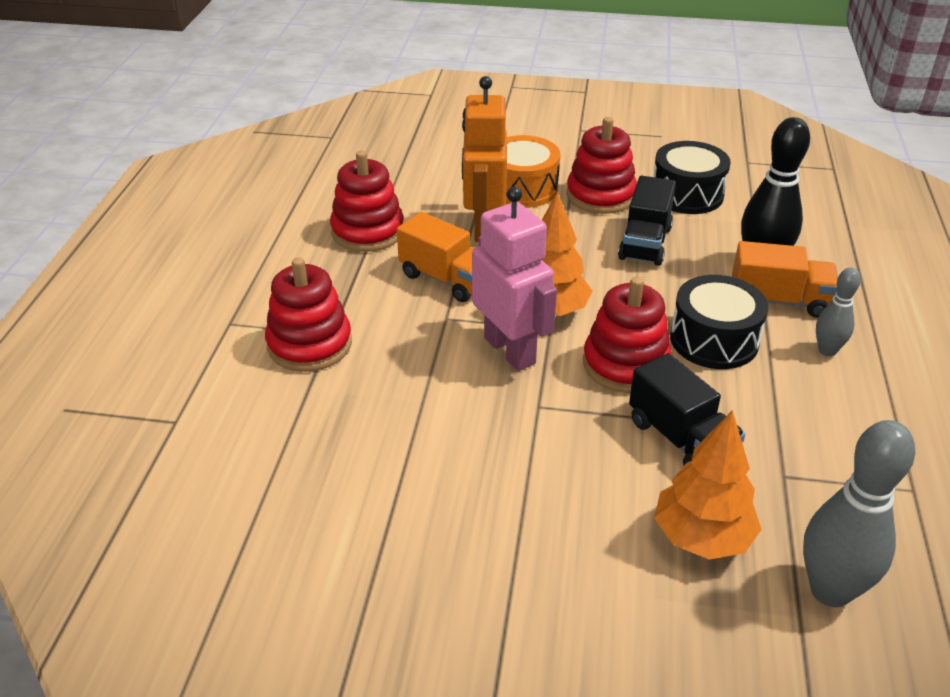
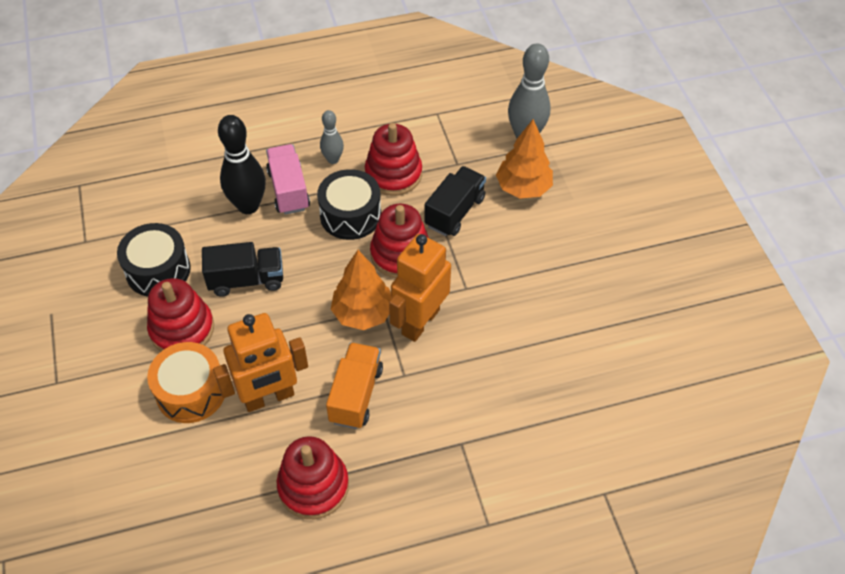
camera: 115 degrees left, 15 degrees up
red stacking toy [265,257,352,372] -> red stacking toy moved to [365,123,422,196]
pink robot [472,187,557,371] -> orange robot [389,234,451,342]
orange truck [732,241,838,318] -> pink truck [266,144,310,215]

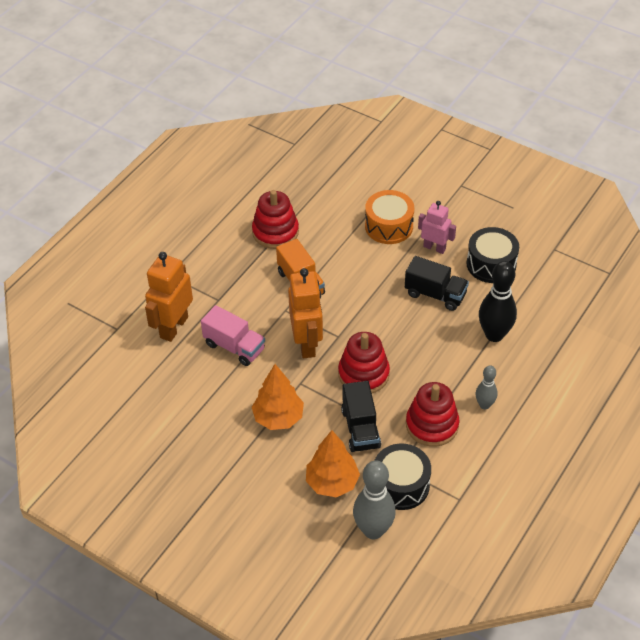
camera: 140 degrees right, 5 degrees down
red stacking toy [147,278,214,351] -> pink robot [418,201,456,254]
black truck [202,242,283,297] -> black truck turned 105 degrees counterclockwise [405,256,469,311]
orange robot [213,313,308,412] -> orange robot moved to [145,252,193,342]
pink truck [266,144,310,215] -> pink truck moved to [201,305,265,366]
black drum [317,169,381,240] -> black drum moved to [375,444,431,510]
orange tree [331,250,391,330] -> orange tree moved to [252,364,304,430]

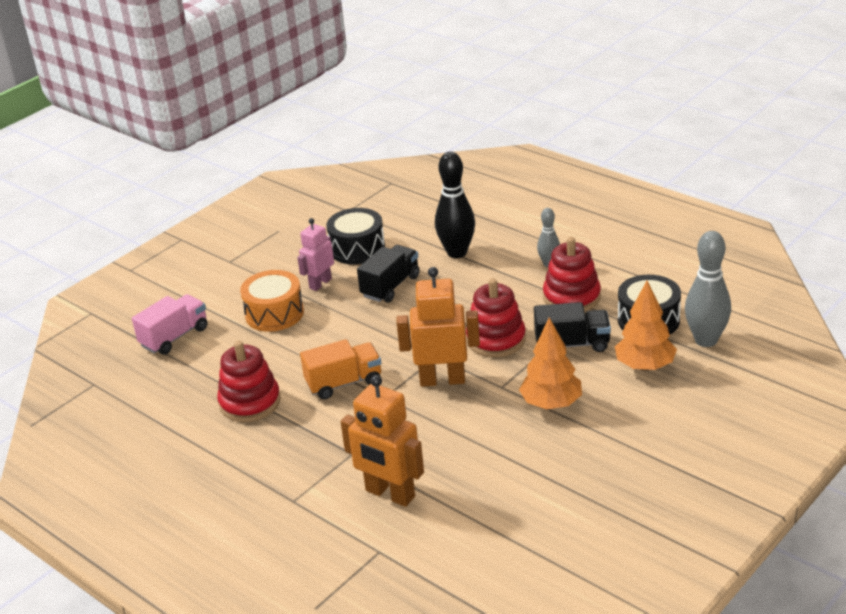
camera: 80 degrees left, 15 degrees down
pink truck [201,305,265,366] -> pink truck moved to [132,294,208,355]

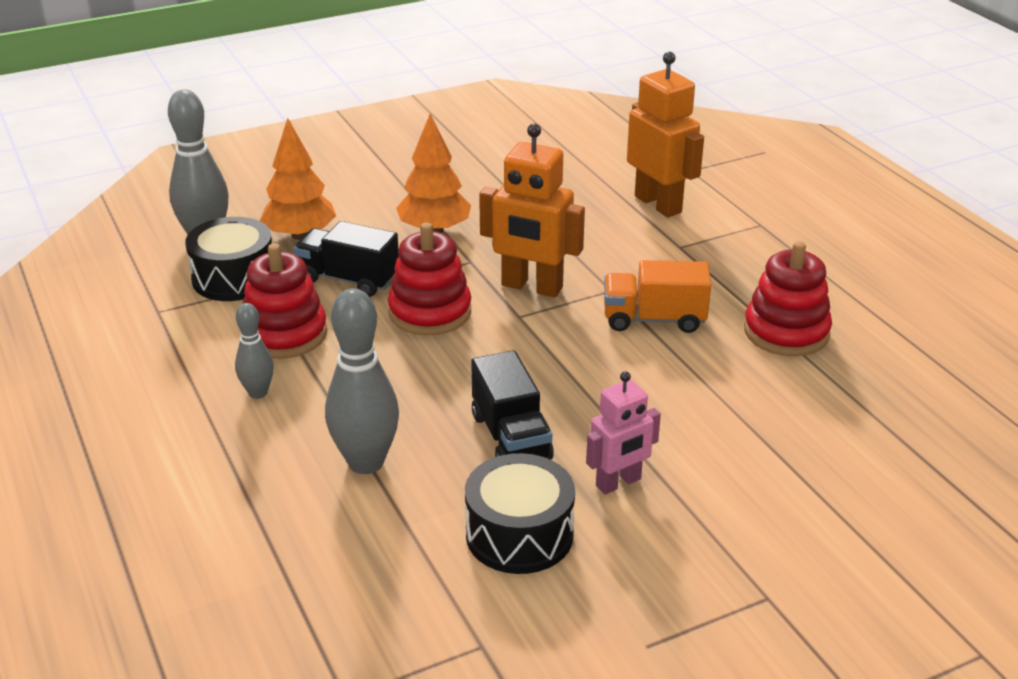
camera: 160 degrees left, 0 degrees up
pink truck [132,294,208,355] -> none
orange drum [240,270,304,332] -> none
black truck [357,245,420,303] -> black truck turned 75 degrees counterclockwise [471,350,554,460]
black bowling pin [435,152,475,258] -> grey bowling pin [325,288,399,474]

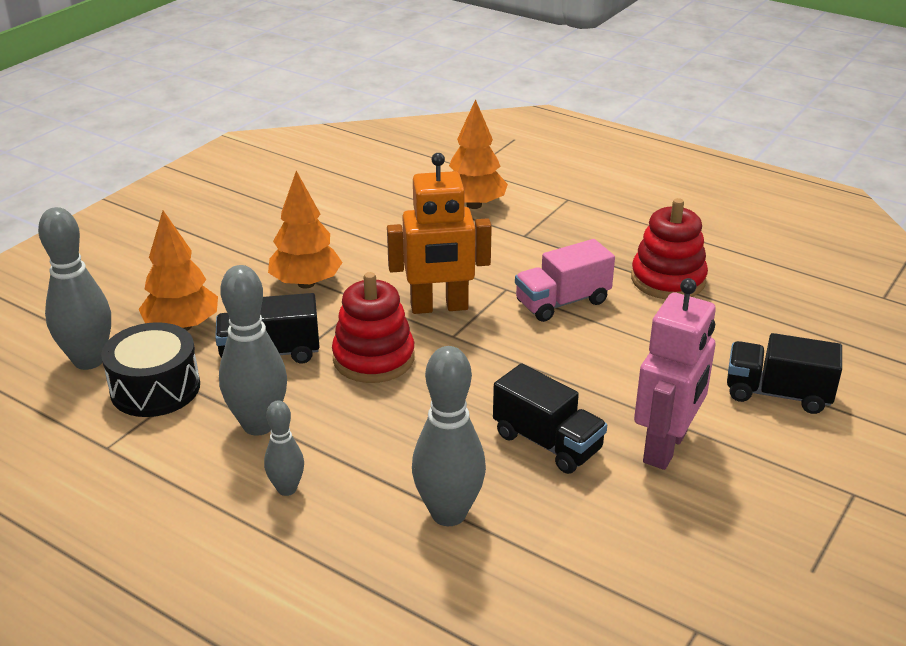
camera: 30 degrees left, 0 degrees up
red stacking toy [243,243,327,359] -> grey bowling pin [219,265,287,436]
black drum [465,453,575,574] -> none
pink robot [586,371,661,495] -> pink robot [634,278,716,470], size x1.59
orange truck [604,260,711,333] -> pink truck [515,239,615,322]
orange robot [627,52,704,217] -> orange tree [449,99,508,209]
none -> black truck [727,333,842,414]

